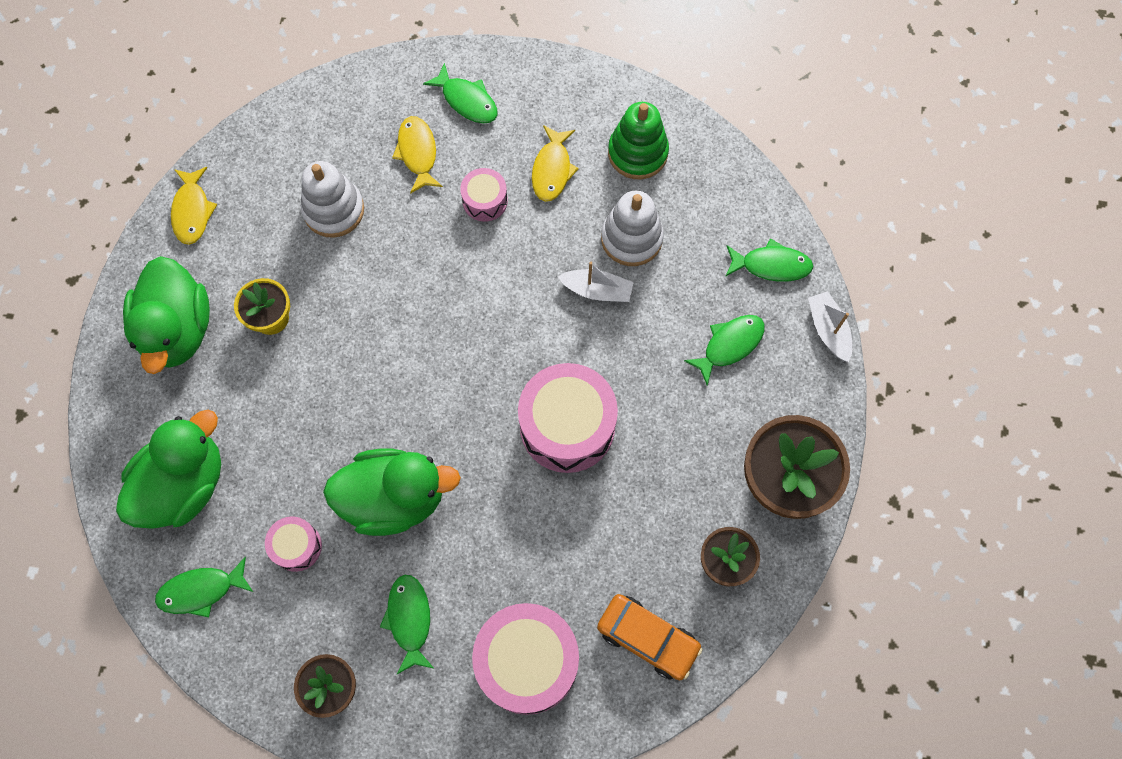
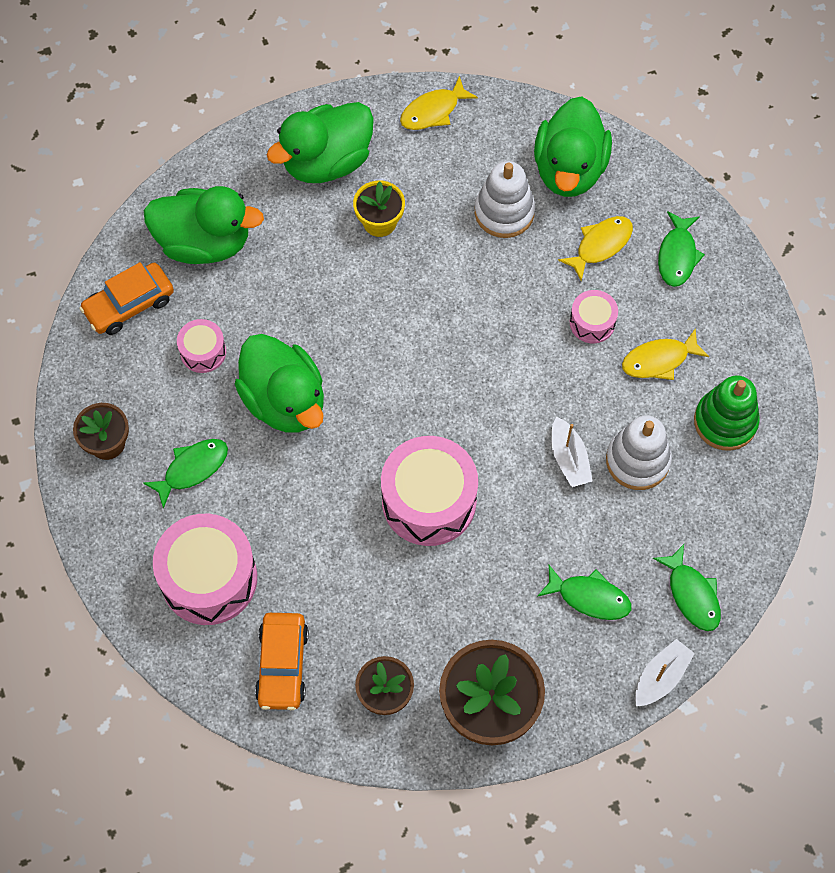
camera: 60 degrees right, 5 degrees down
green fish [155,557,253,618] -> orange car [79,262,174,335]
none -> green duck [534,96,612,197]

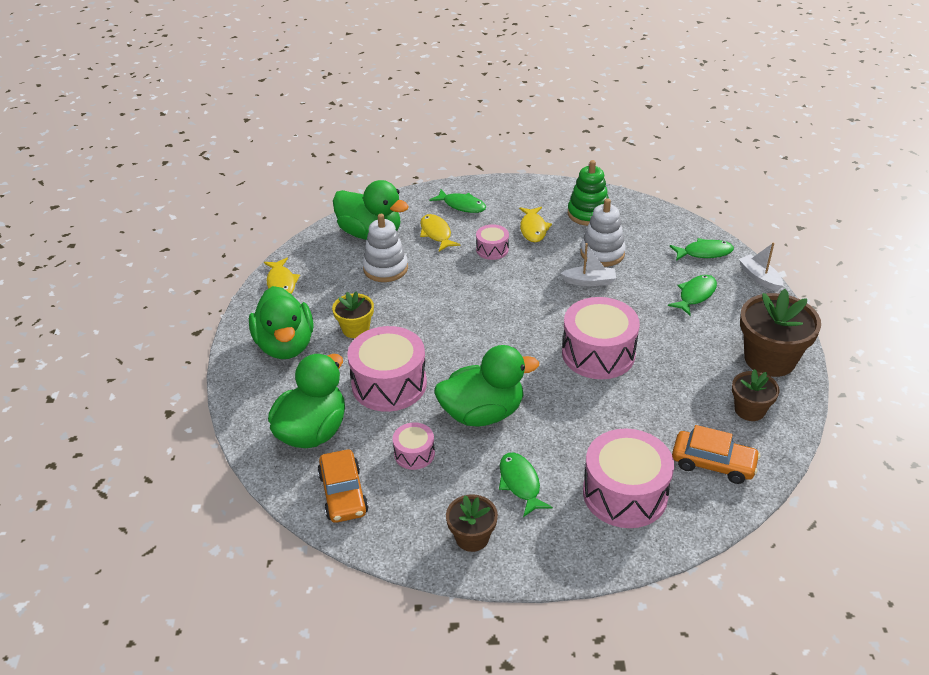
camera: 70 degrees left, 25 degrees down
none -> pink drum [347,326,427,412]

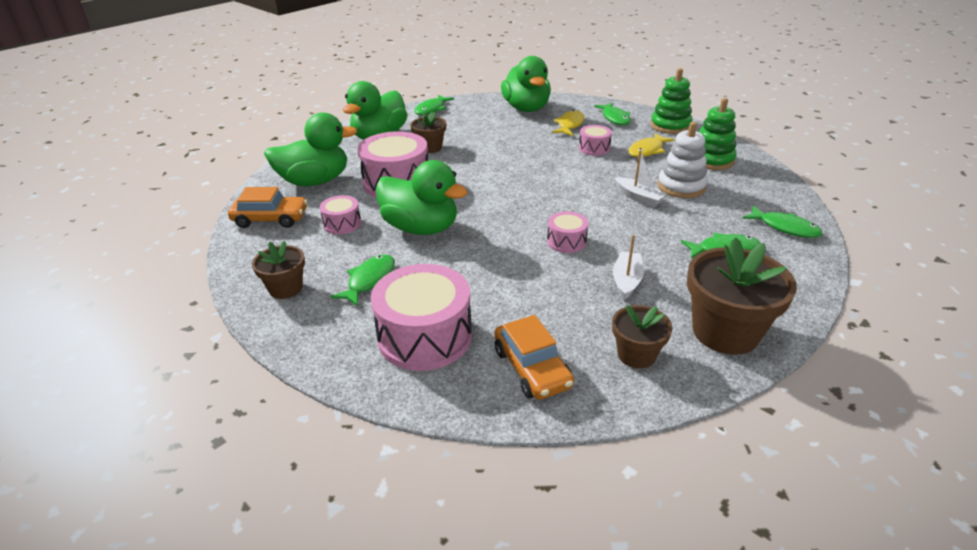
camera: 45 degrees right, 5 degrees down
yellow fish [264,258,300,294] -> green fish [414,95,454,115]
orange car [318,449,368,523] -> orange car turned 120 degrees counterclockwise [228,187,307,228]
yellow flower pot [332,291,374,338] -> brown flower pot [411,112,446,153]
white stacking toy [363,214,408,282] -> none
pink drum [562,297,640,379] -> pink drum [547,211,588,253], size x0.51
white boat [739,243,783,291] -> white boat moved to [613,235,644,300]
none -> green stacking toy [651,68,692,134]

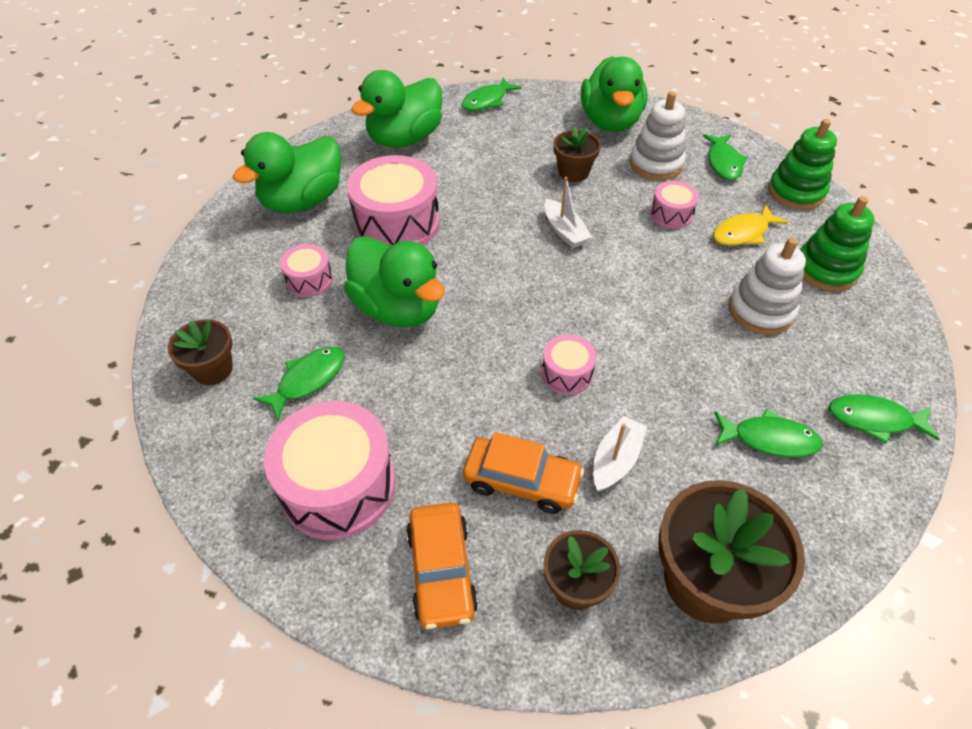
camera: 15 degrees right, 15 degrees up
orange car [228,187,307,228] -> orange car moved to [463,432,584,514]
green duck [264,112,358,186] -> green duck turned 135 degrees clockwise [233,132,341,213]
brown flower pot [411,112,446,153] -> brown flower pot moved to [553,126,601,182]
yellow fish [552,110,584,136] -> white stacking toy [630,91,686,180]
white boat [615,150,668,207] -> white boat moved to [545,177,592,248]
green fish [742,205,822,238] -> green fish turned 135 degrees clockwise [829,394,939,444]

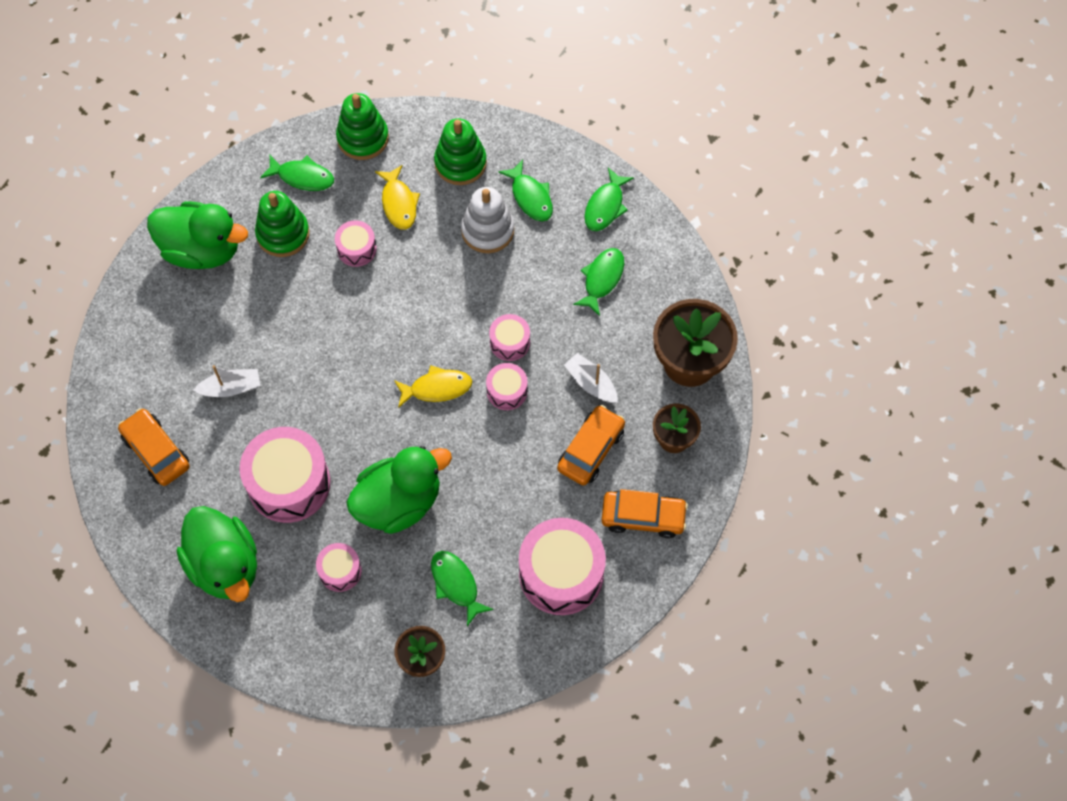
camera: 75 degrees left, 15 degrees up
green duck [351,70,442,147] -> orange car [118,408,190,486]
green fish [462,78,521,111] -> green fish moved to [498,160,553,222]
white boat [545,177,592,248] -> white boat moved to [193,365,260,397]
brown flower pot [553,126,601,182] -> none
white stacking toy [630,91,686,180] -> green stacking toy [255,191,310,257]
none -> yellow fish [394,365,472,408]
none -> pink drum [489,314,530,361]

